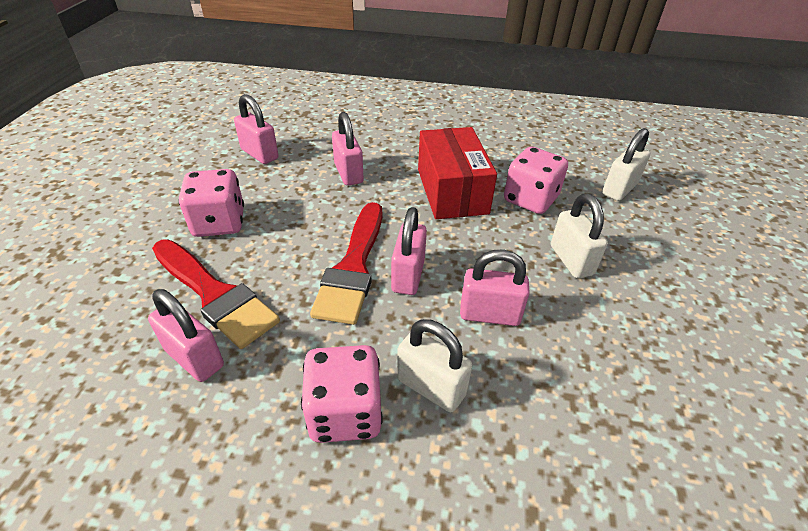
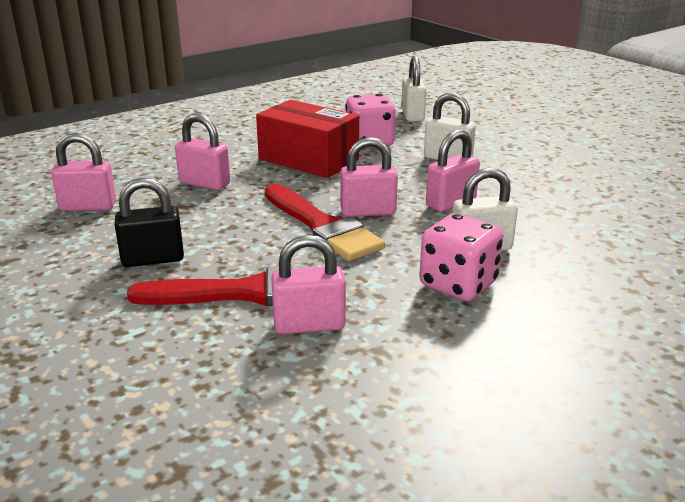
camera: 45 degrees left, 15 degrees down
pink dice [179,169,244,237] -> black padlock [115,178,184,267]
pink padlock [391,207,427,295] -> pink padlock turned 60 degrees counterclockwise [340,137,398,217]

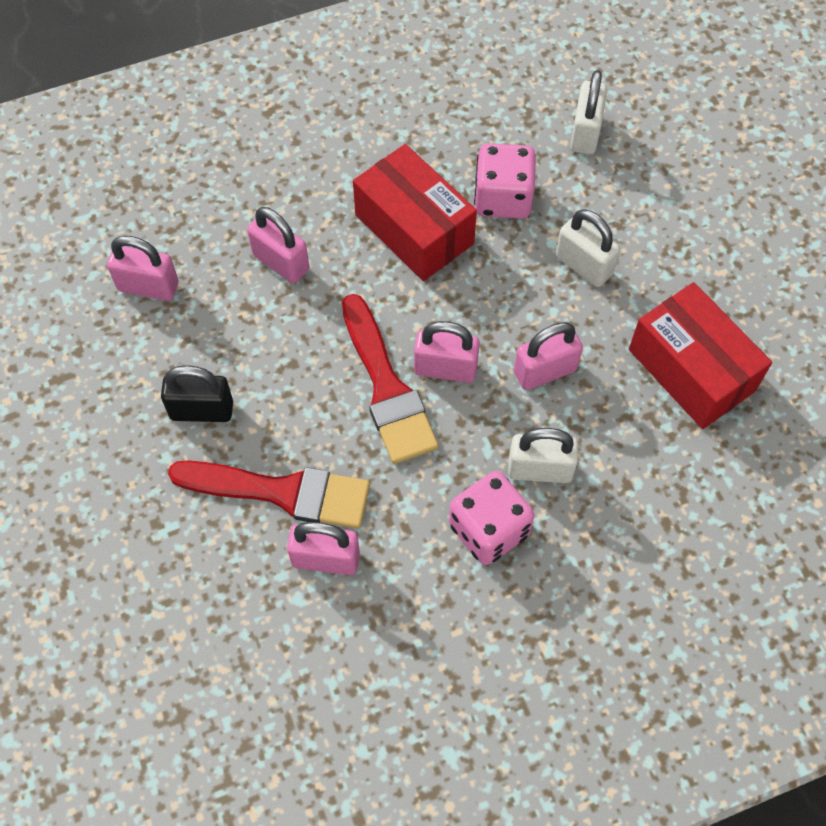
camera: 15 degrees right, 35 degrees up
none -> red box [629,282,772,429]

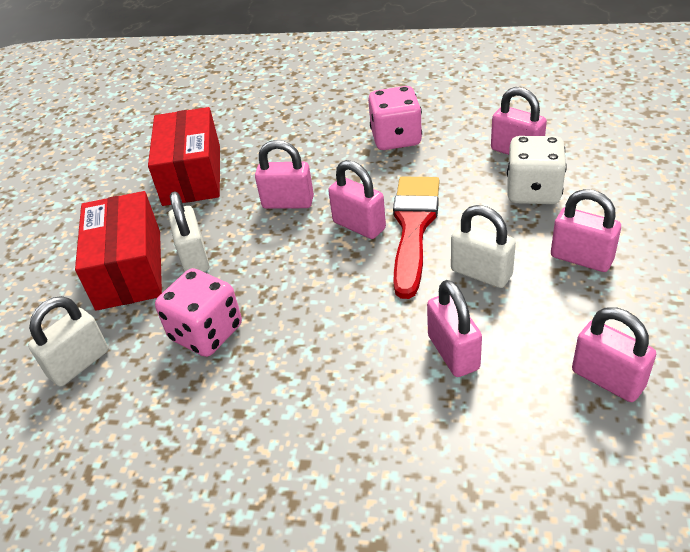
camera: 145 degrees left, 20 degrees down
black padlock [161,365,233,422] -> pink padlock [551,189,621,272]
red brush [168,460,370,529] -> white dice [507,136,567,204]
red box [353,144,477,281] -> red box moved to [75,191,162,311]
white padlock [508,428,578,483] -> white padlock moved to [451,205,516,288]

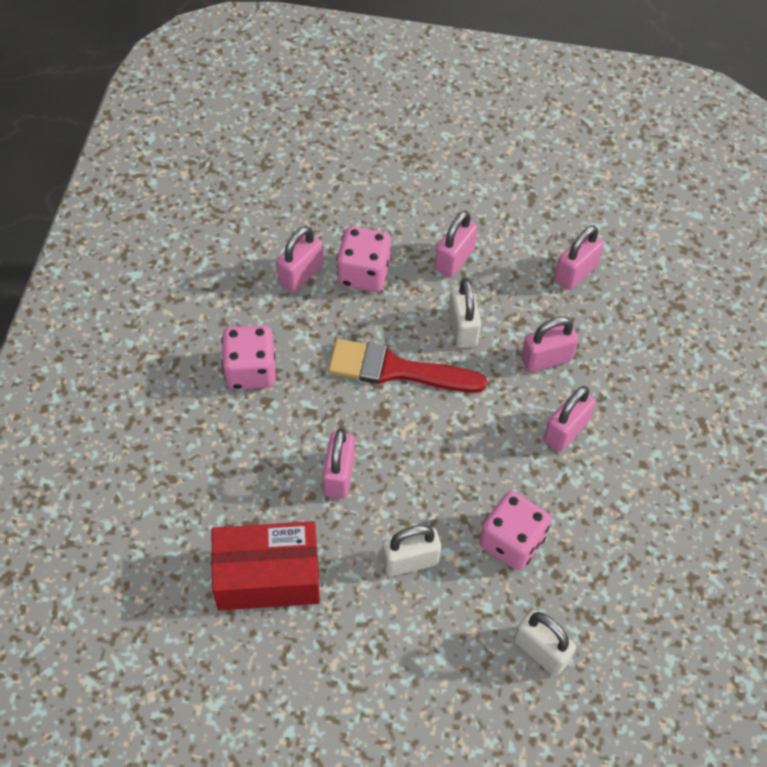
camera: 95 degrees left, 15 degrees up
red box [75,191,162,311] -> none
pink padlock [328,160,386,239] -> pink padlock moved to [544,386,596,452]
white padlock [451,205,516,288] -> white padlock turned 45 degrees counterclockwise [448,279,481,348]
white dice [507,136,567,204] -> pink dice [337,226,391,292]

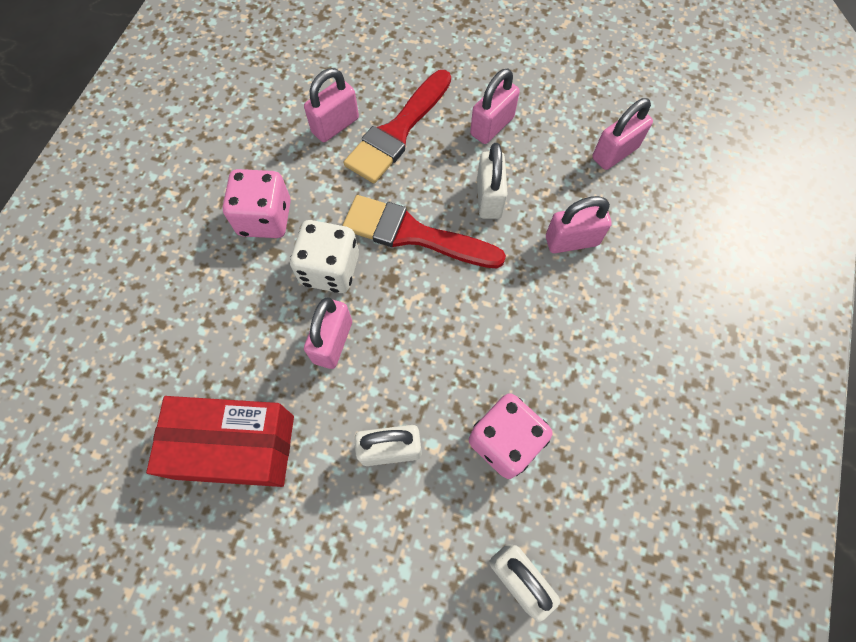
camera: 10 degrees right, 10 degrees up
pink dice [337,226,391,292] -> red brush [344,70,451,183]
pink padlock [544,386,596,452] -> none
none -> white dice [290,220,359,293]

